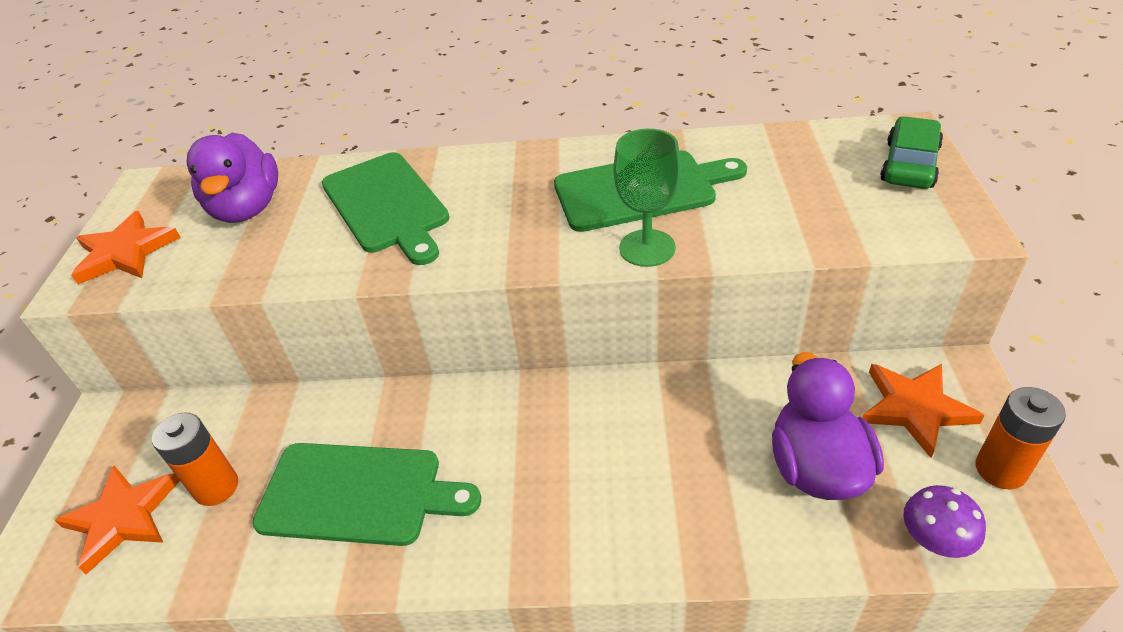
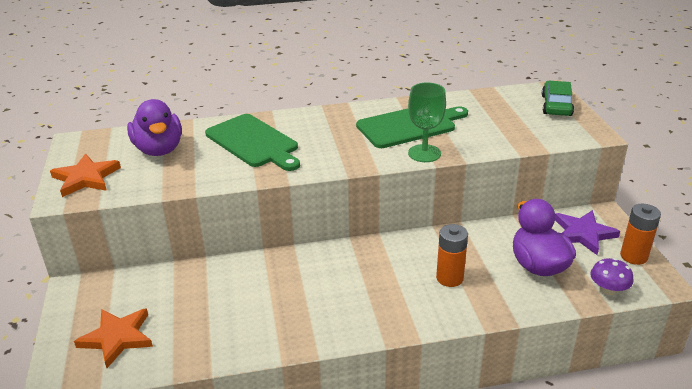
camera: 15 degrees left, 10 degrees down
orange battery [152,412,238,506] -> orange battery moved to [436,224,468,287]
green cutting board [252,443,481,546] -> none
orange star [862,364,984,458] -> purple star [555,210,620,255]

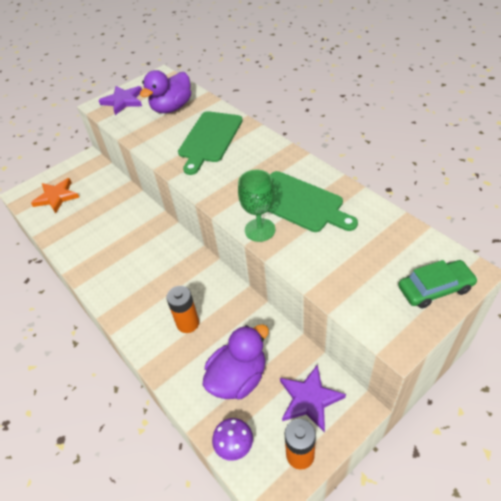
camera: 65 degrees right, 15 degrees up
orange star [50,154,121,197] -> purple star [98,86,142,115]

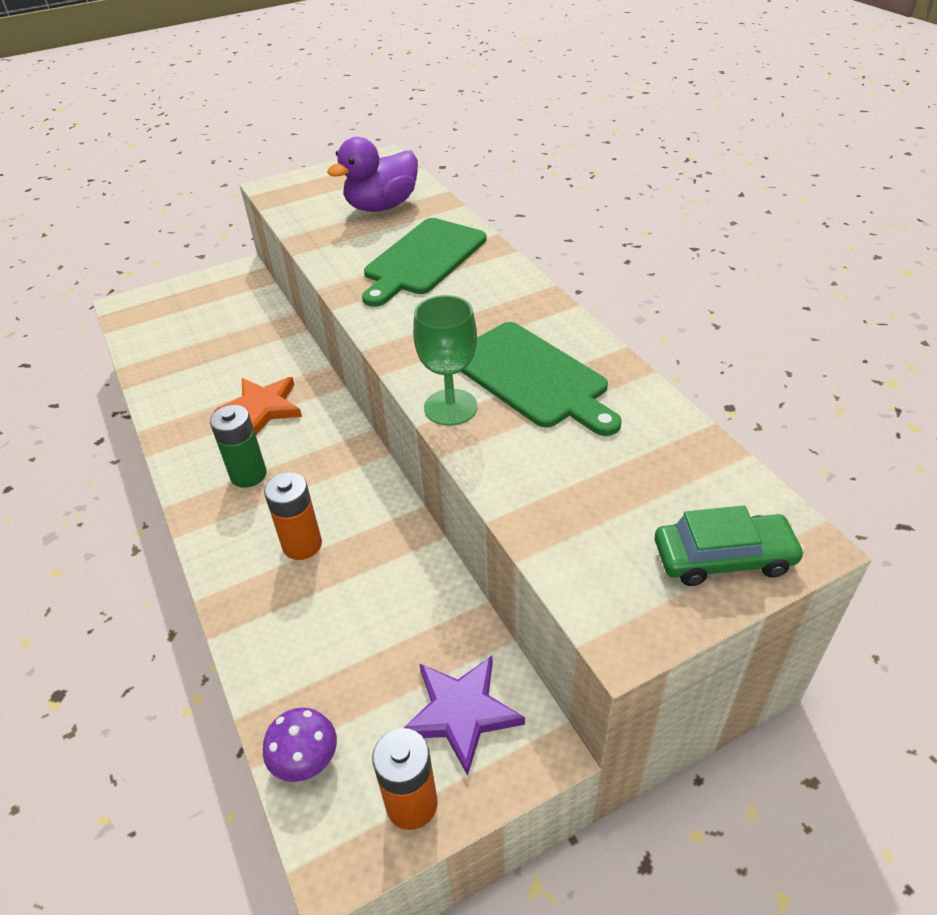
camera: 10 degrees right, 5 degrees down
orange star [31,178,80,214] -> orange star moved to [214,377,302,435]
purple star [98,86,142,115] -> none
purple duck [203,324,269,399] -> none
none -> green battery [210,405,267,488]

